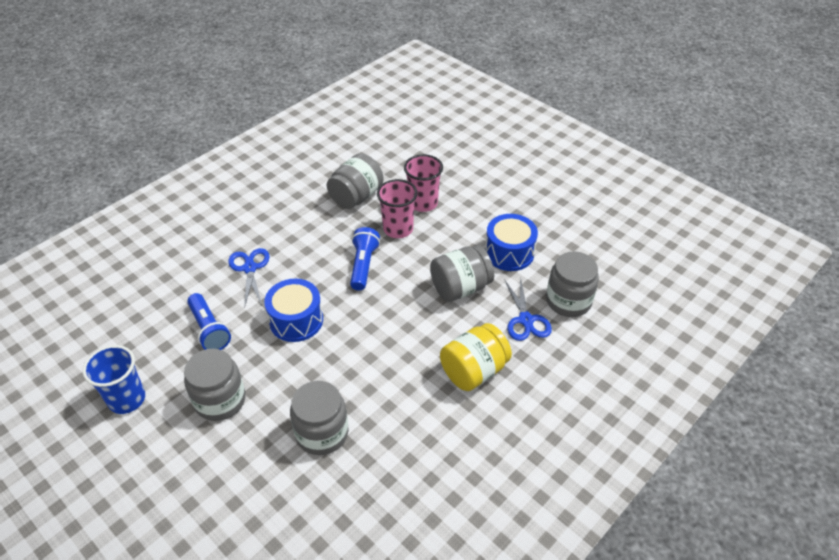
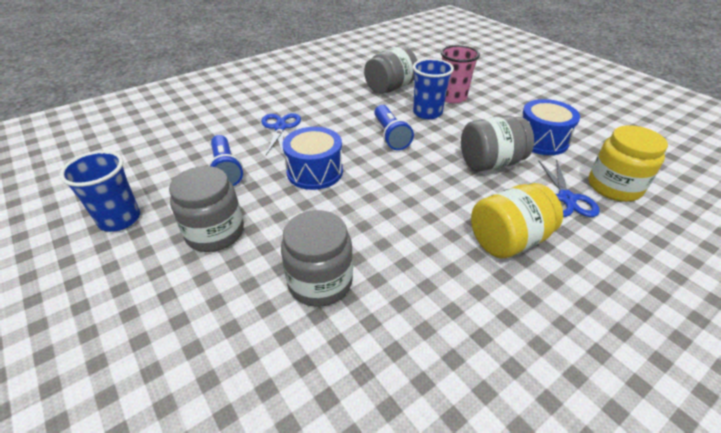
camera: 10 degrees right, 5 degrees down
blue flashlight [350,227,380,290] -> blue flashlight turned 150 degrees clockwise [374,105,414,150]
pink cup [377,179,418,238] -> blue cup [413,58,454,119]
grey jar [546,252,599,317] -> yellow jar [589,125,668,202]

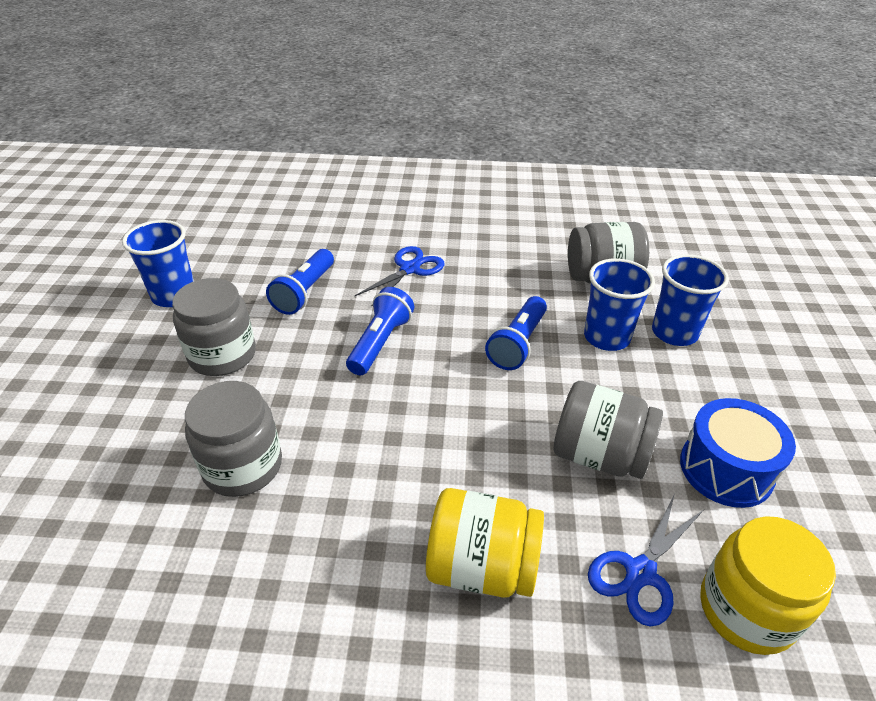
camera: 40 degrees right, 0 degrees up
blue drum [282,127,343,190] -> blue flashlight [346,287,414,375]
pink cup [441,45,480,103] -> blue cup [652,254,729,346]

